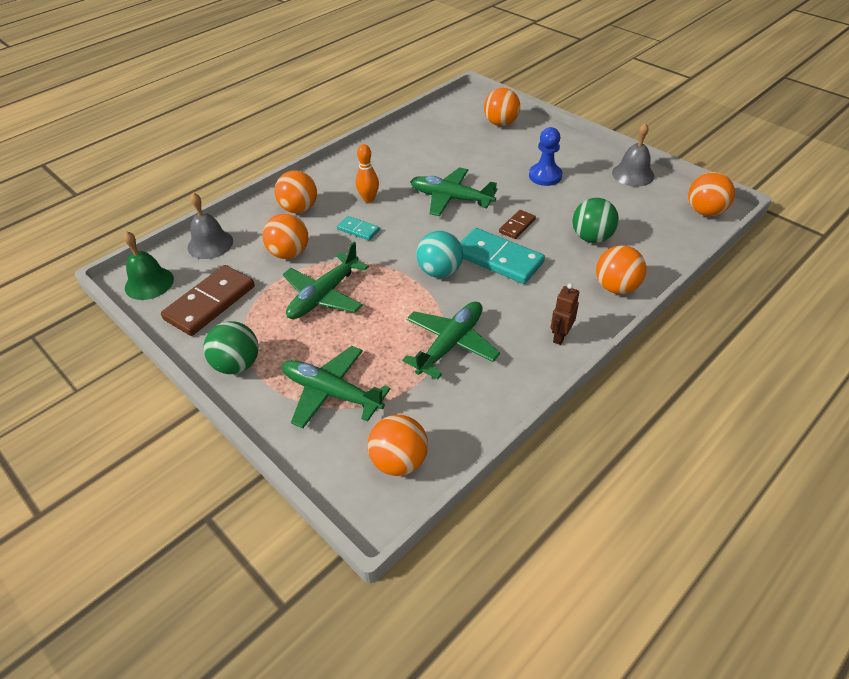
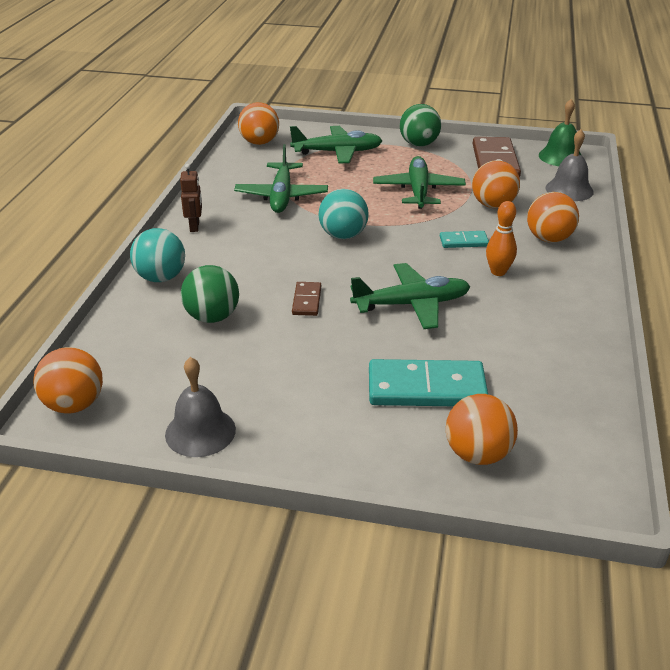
camera: 145 degrees right, 10 degrees down
turquoise domino [460,228,545,284] -> turquoise domino moved to [369,359,488,406]
blue pawn [529,127,562,186] -> none
orange ball [596,245,646,294] -> turquoise ball [130,228,185,282]

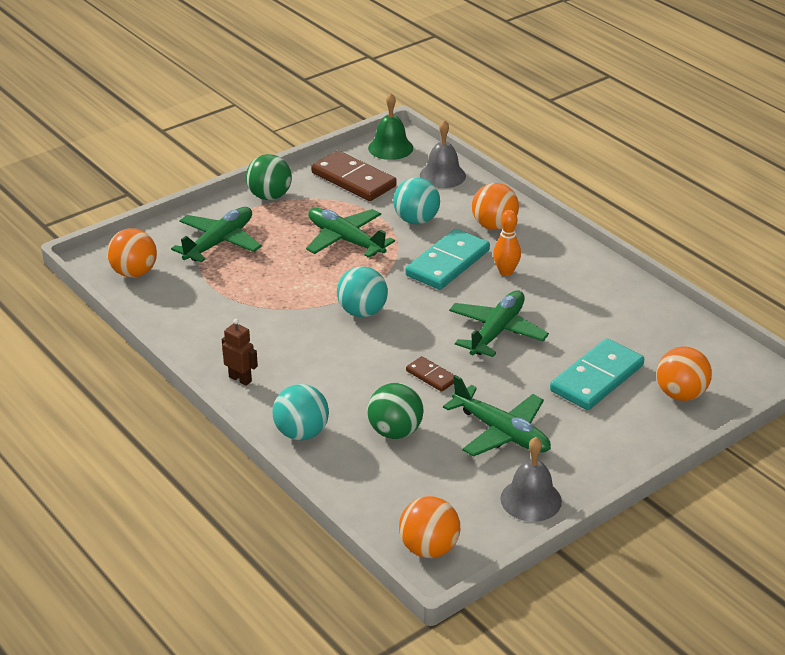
camera: 50 degrees left, 0 degrees up
green plane [234,144,328,213] -> green plane moved to [443,375,551,457]
turquoise domino [440,231,489,248] -> turquoise domino [405,229,490,290], size x1.97
orange ball [472,160,520,208] -> turquoise ball [393,178,440,224]

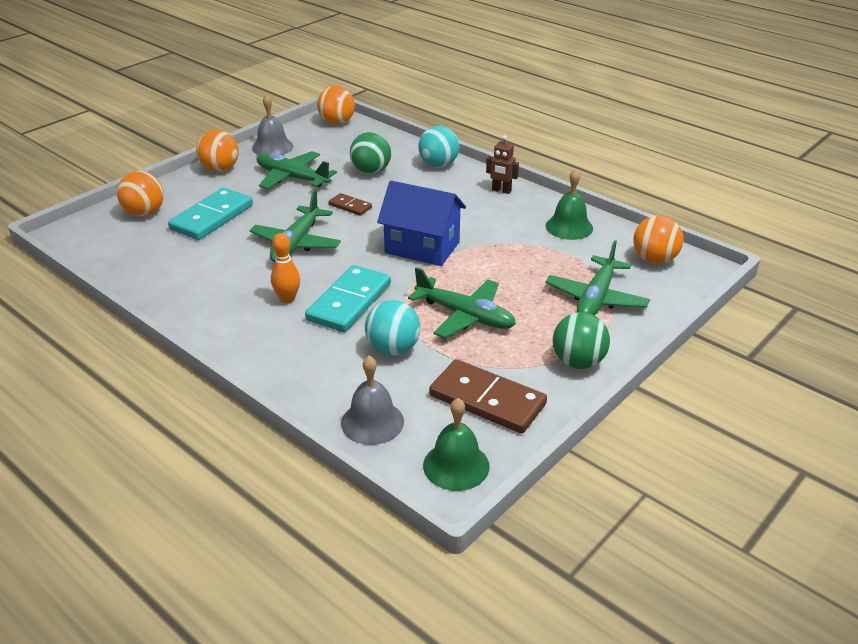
camera: 170 degrees right, 0 degrees up
turquoise ball [337,266,388,317] -> blue house [377,181,466,266]
orange ball [472,183,519,230] -> orange ball moved to [196,130,239,172]
none -> green bell [546,169,593,240]

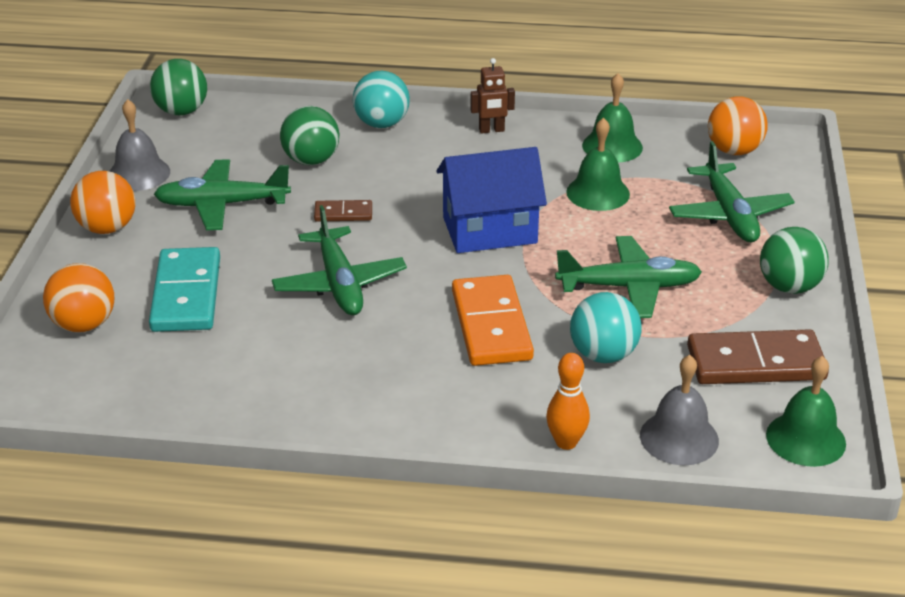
camera: 35 degrees left, 0 degrees up
orange bowling pin [271,233,300,303] -> orange bowling pin moved to [546,353,590,450]
turquoise domino [305,265,391,332] -> orange domino [452,275,534,366]
orange ball [317,86,355,125] -> green ball [150,59,207,115]
none -> green bell [566,117,630,211]

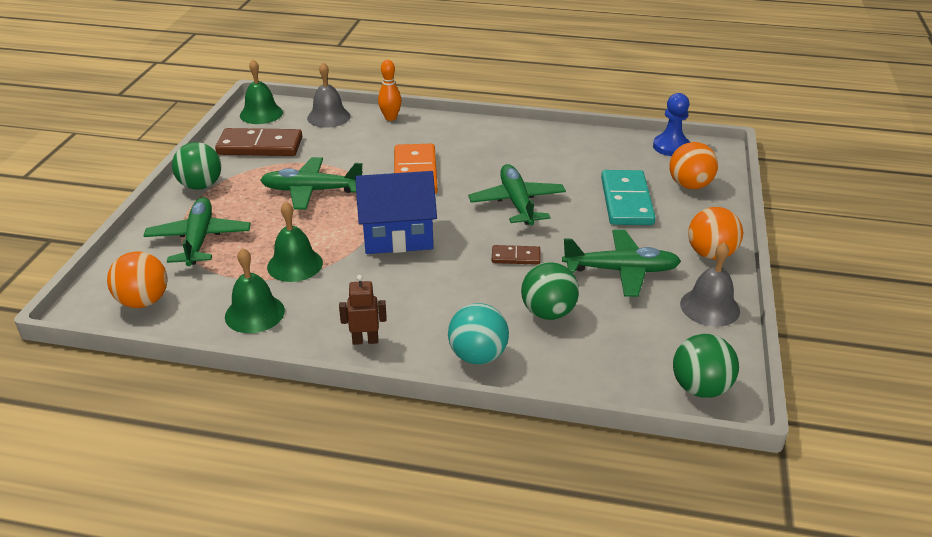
camera: 175 degrees left, 0 degrees up
turquoise ball [570,292,642,363] -> none
none -> blue pawn [653,93,690,156]

